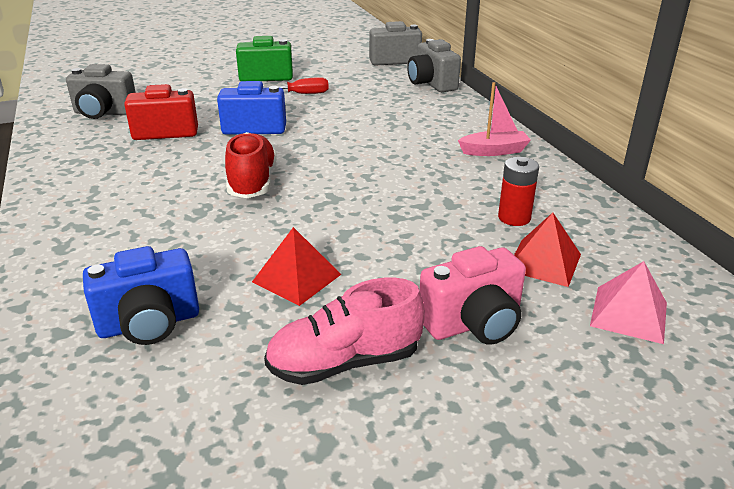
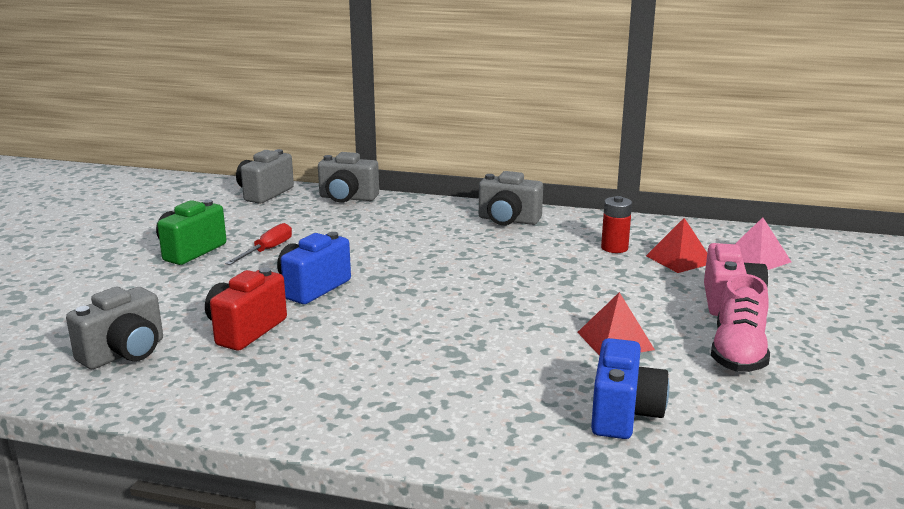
camera: 55 degrees left, 10 degrees down
red shoe [225,132,277,198] -> none
pink boat [458,82,531,156] -> grey camera [479,171,543,225]

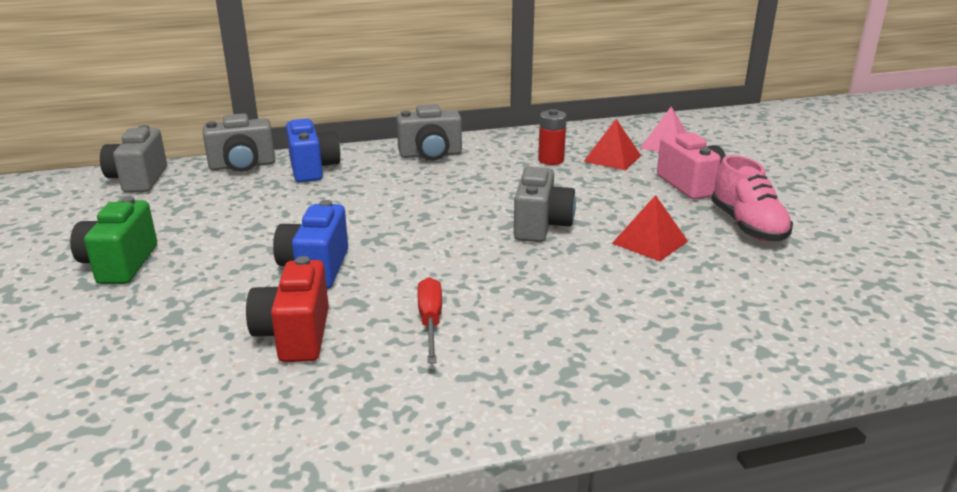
camera: 30 degrees left, 5 degrees up
grey camera [66,287,163,369] -> grey camera moved to [514,167,576,242]
red screwdriver [225,223,292,265] -> red screwdriver moved to [417,277,442,363]
blue camera [591,338,669,439] -> blue camera moved to [286,119,340,182]

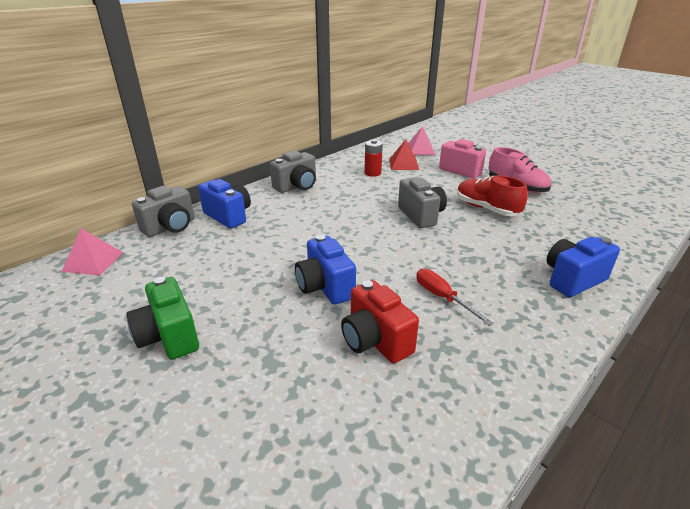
camera: 30 degrees left, 5 degrees up
grey camera [100,125,167,193] -> pink pyramid [61,229,124,275]
red pyramid [612,195,688,261] -> red shoe [457,175,528,216]
none -> blue camera [547,237,620,297]

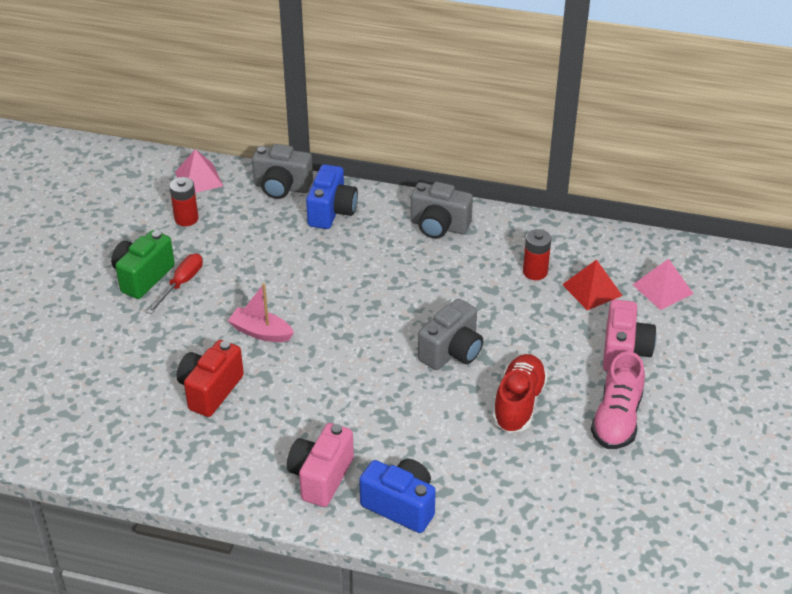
camera: 60 degrees right, 10 degrees up
blue camera [295,235,356,305] -> pink boat [228,283,294,342]
red screwdriver [416,268,494,326] -> red screwdriver moved to [147,253,203,314]
none -> red battery [170,177,198,226]
none -> pink camera [287,423,354,507]

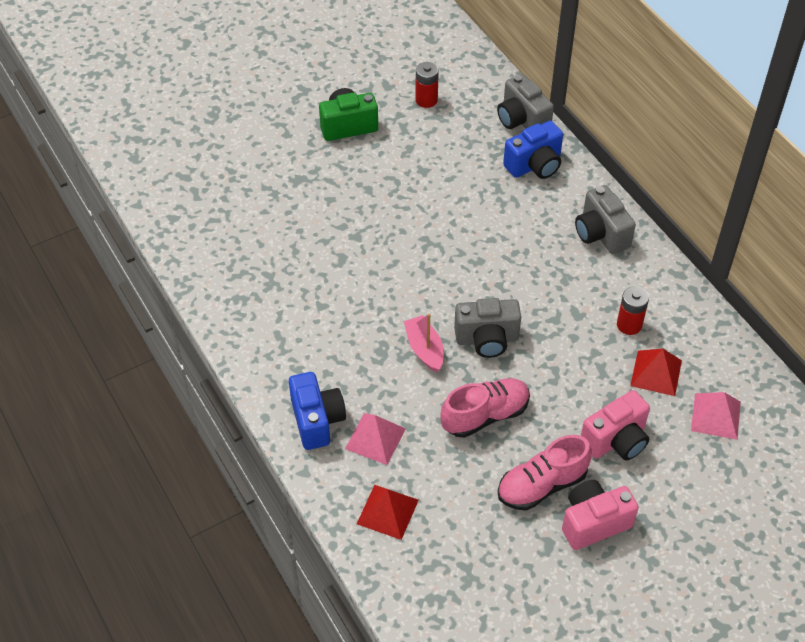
camera: 45 degrees right, 10 degrees up
red screwdriver [147,253,203,314] -> none
pink pyramid [175,149,223,193] -> pink pyramid moved to [345,413,406,465]
red camera [177,340,244,417] -> none
pink boat [228,283,294,342] -> pink boat moved to [404,314,444,373]
pink camera [287,423,354,507] -> pink camera moved to [562,480,639,550]
red shoe [492,354,548,433] -> pink shoe [440,378,530,438]
none -> red pyramid [357,485,419,540]

